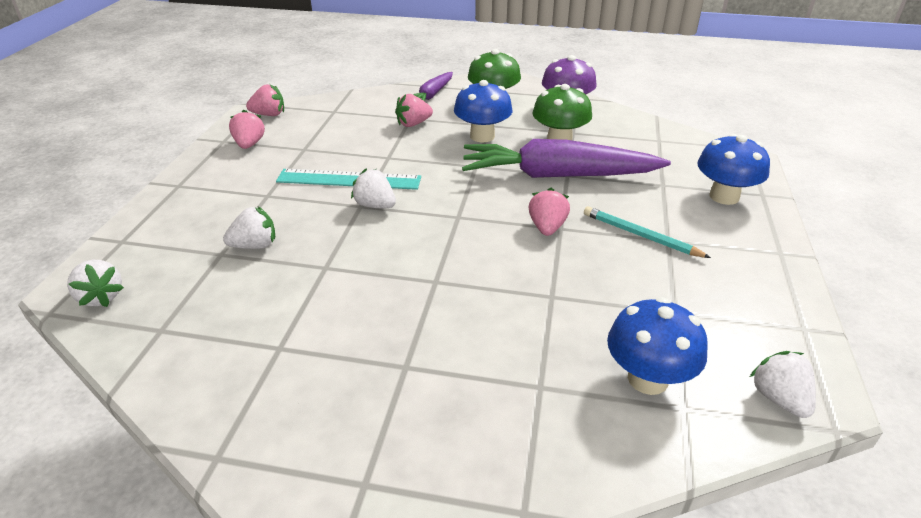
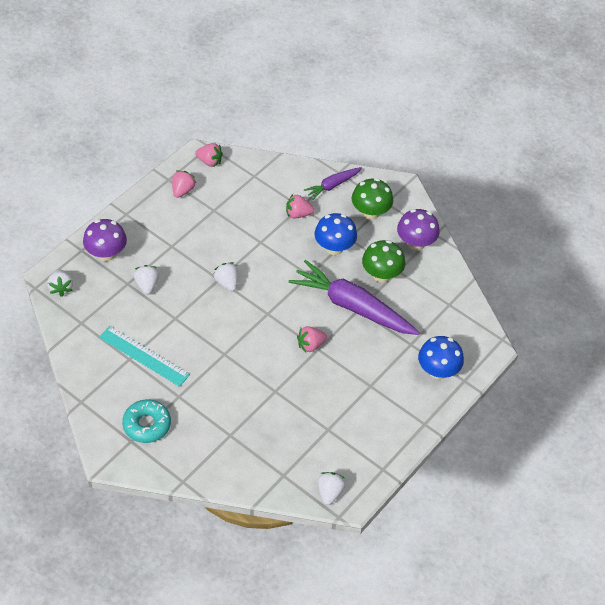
camera: 25 degrees right, 15 degrees up
white strawberry [223,206,275,249] -> white strawberry turned 105 degrees counterclockwise [134,265,159,295]
turquoise ruler [276,169,421,190] -> turquoise ruler moved to [99,326,190,387]
pink strawberry [528,188,570,236] -> pink strawberry turned 150 degrees counterclockwise [297,326,327,352]
turquoise pencil [584,206,711,258] -> none
blue mushroom [607,297,708,395] -> none
none -> purple mushroom [83,219,127,261]
none -> turquoise donut [122,400,171,443]

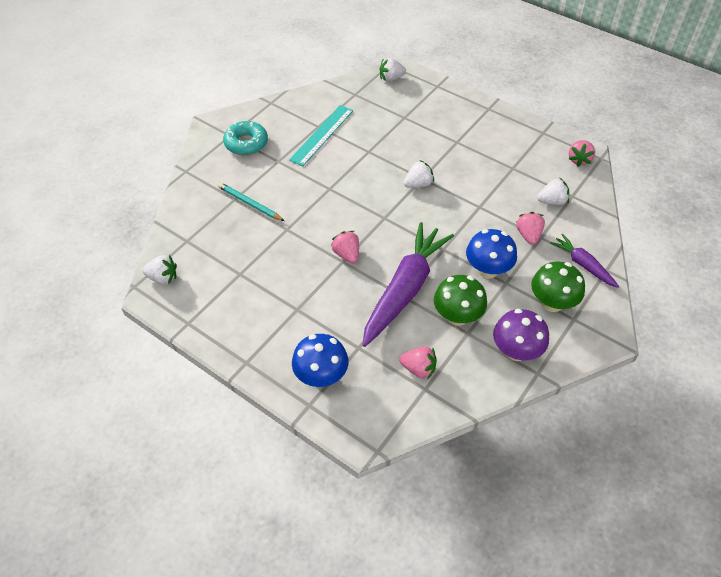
camera: 90 degrees right, 0 degrees up
purple mushroom [83,219,127,261] -> none
white strawberry [134,265,159,295] -> white strawberry moved to [537,178,569,205]
pink strawberry [172,170,196,198] -> pink strawberry moved to [399,346,437,379]
none -> turquoise pencil [218,182,284,221]

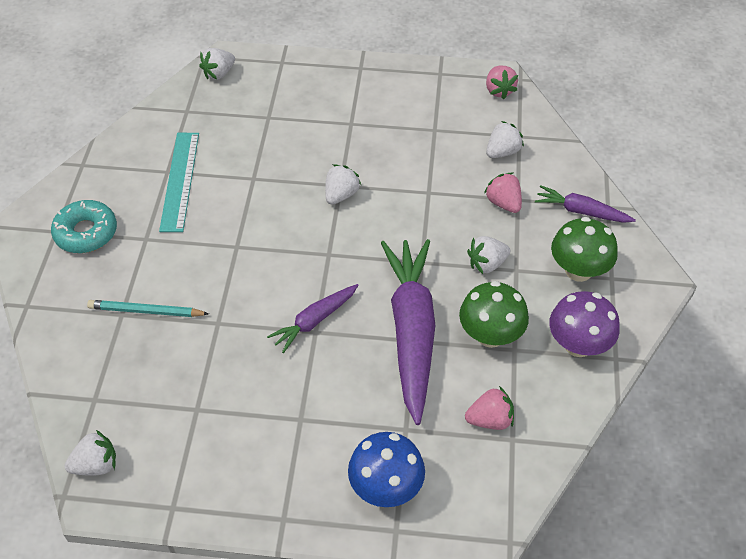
camera: 30 degrees left, 0 degrees up
pink strawberry [331,231,359,263] -> purple carrot [267,284,359,353]
blue mushroom [466,229,517,278] -> white strawberry [467,236,510,274]

